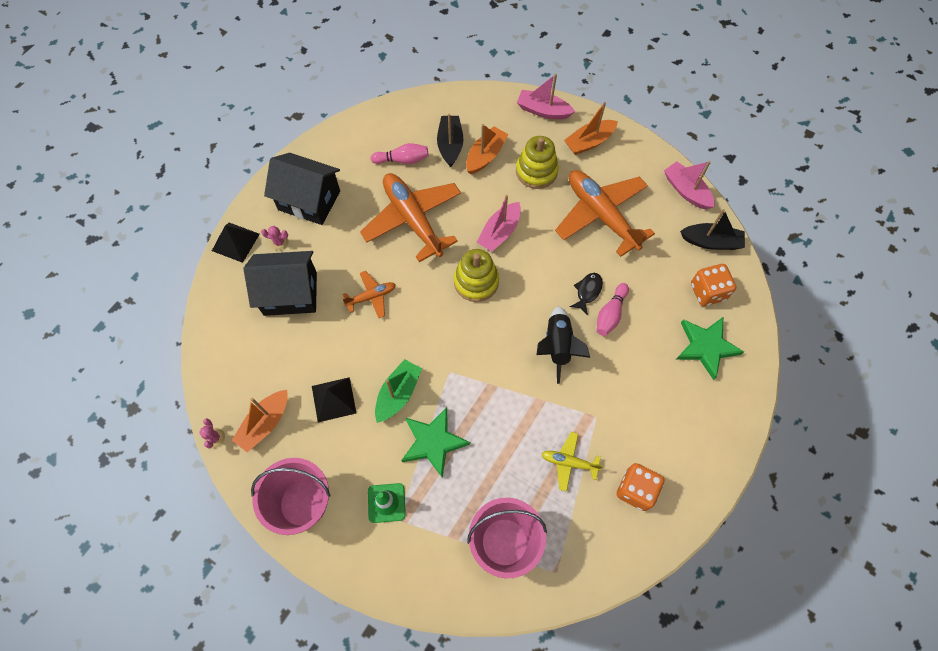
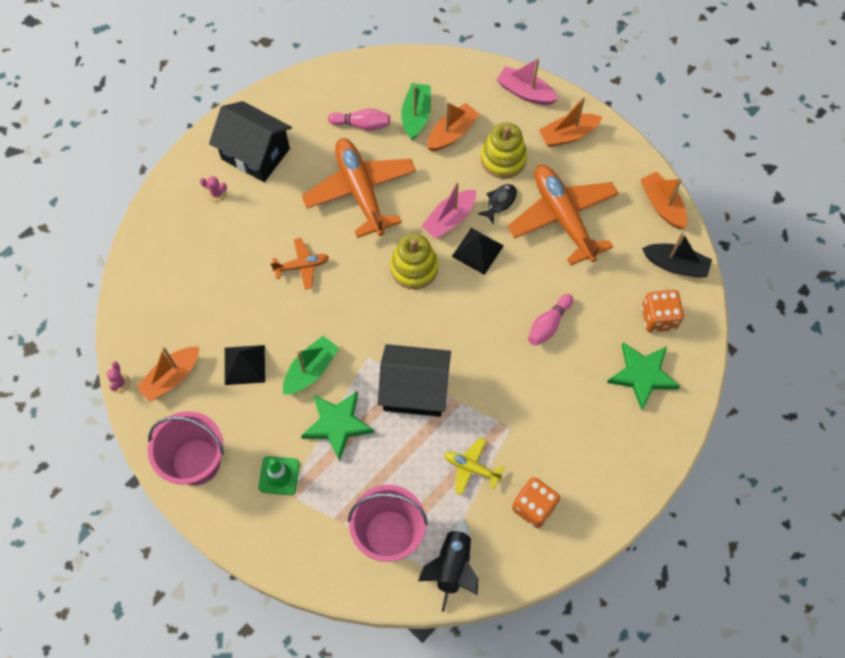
camera: 10 degrees right, 0 degrees up
black pyramid [212,223,260,263] -> black pyramid moved to [451,228,504,275]
black house [244,251,317,316] -> black house moved to [378,344,451,417]
black boat [437,114,463,167] -> green boat [401,83,431,140]
black rocket [536,306,590,384] -> black rocket moved to [418,517,478,612]
black fish [570,273,603,315] -> black fish moved to [477,184,517,225]
pink boat [664,161,715,209] -> orange boat [640,171,687,229]

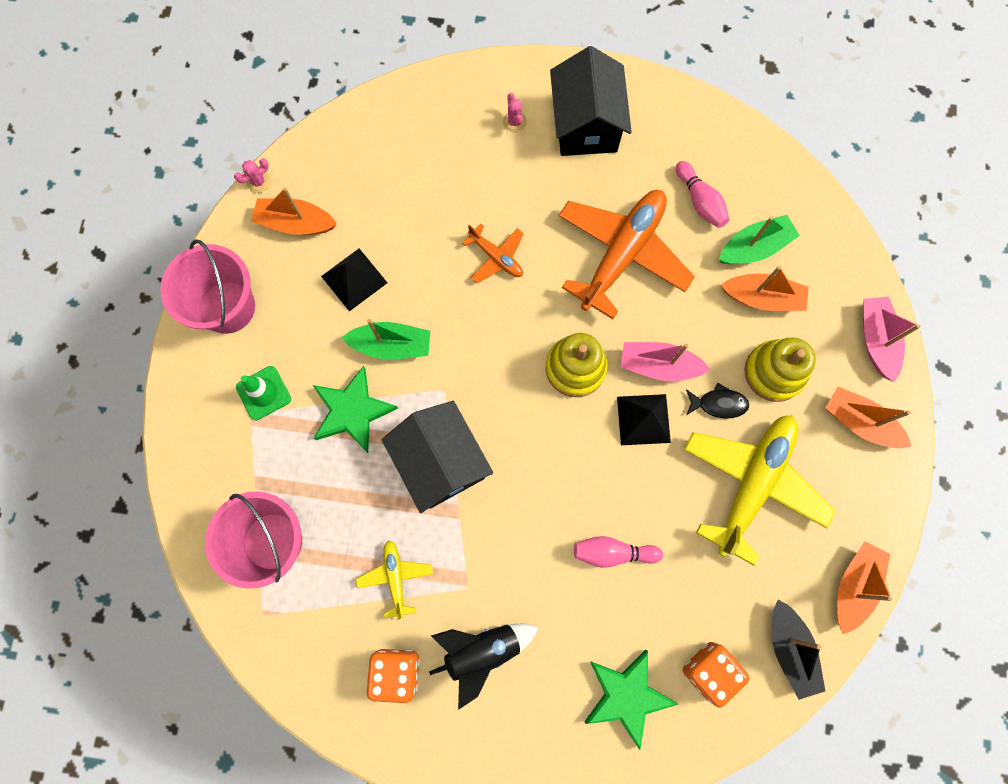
camera: 55 degrees right, 10 degrees up
black rocket [418,517,478,612] -> black rocket moved to [429,624,539,710]
orange plane [508,165,619,265] -> yellow plane [684,415,836,566]

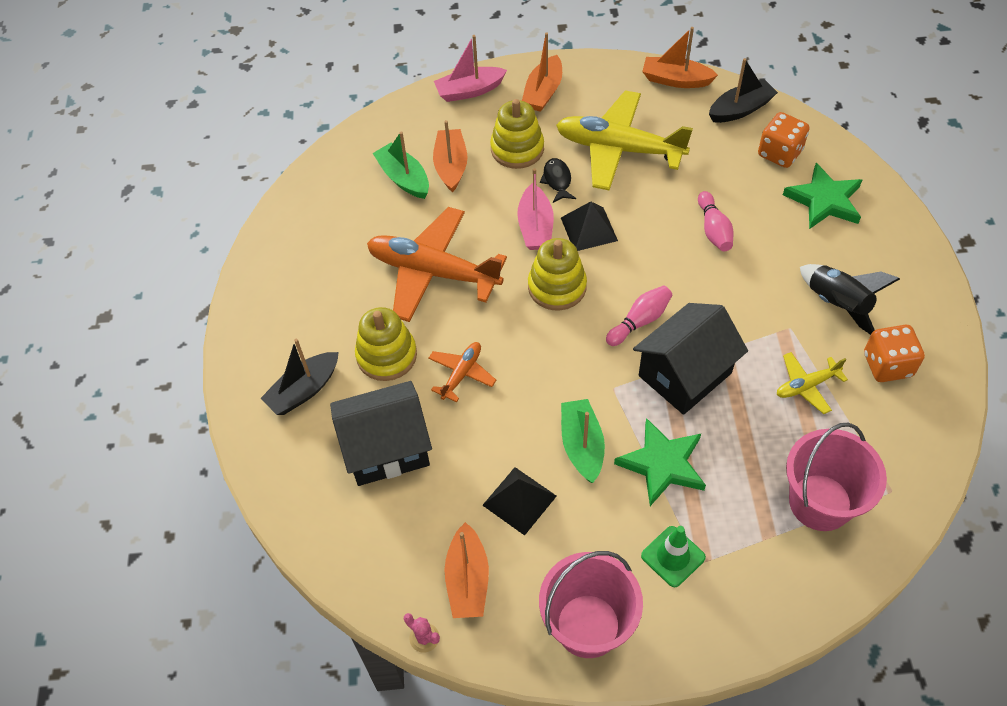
camera: 100 degrees left, 20 degrees down
pink cactus [503,93,527,133] -> black boat [260,339,339,415]
black house [550,46,632,156] -> black house moved to [330,381,432,486]
pink bowling pin [676,161,730,228] -> pink bowling pin moved to [606,285,672,346]
none -> yellow stacking toy [355,307,417,381]

